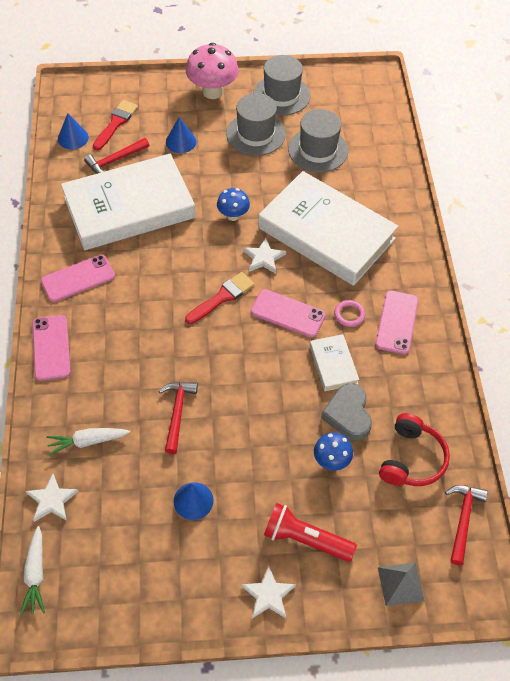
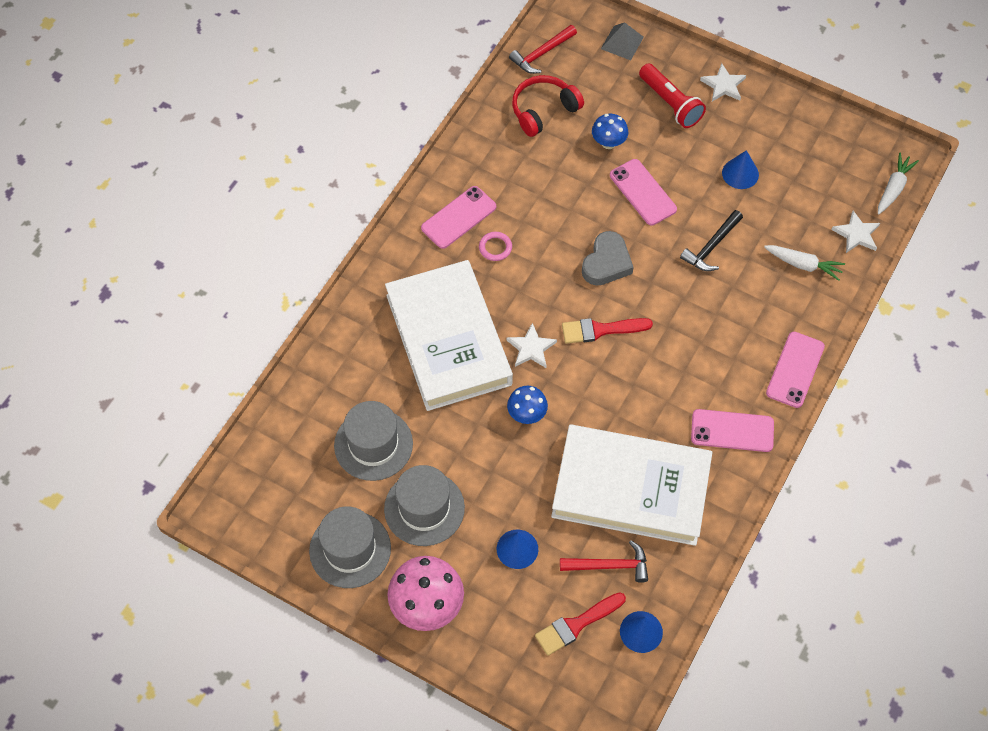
camera: 145 degrees left, 5 degrees up
red hammer [159,382,198,454] -> black hammer [680,210,743,271]
pink phone [251,289,326,338] -> pink phone moved to [610,159,677,225]
white book [310,334,359,391] -> none
grey heart [321,383,372,441] -> grey heart moved to [582,231,634,286]

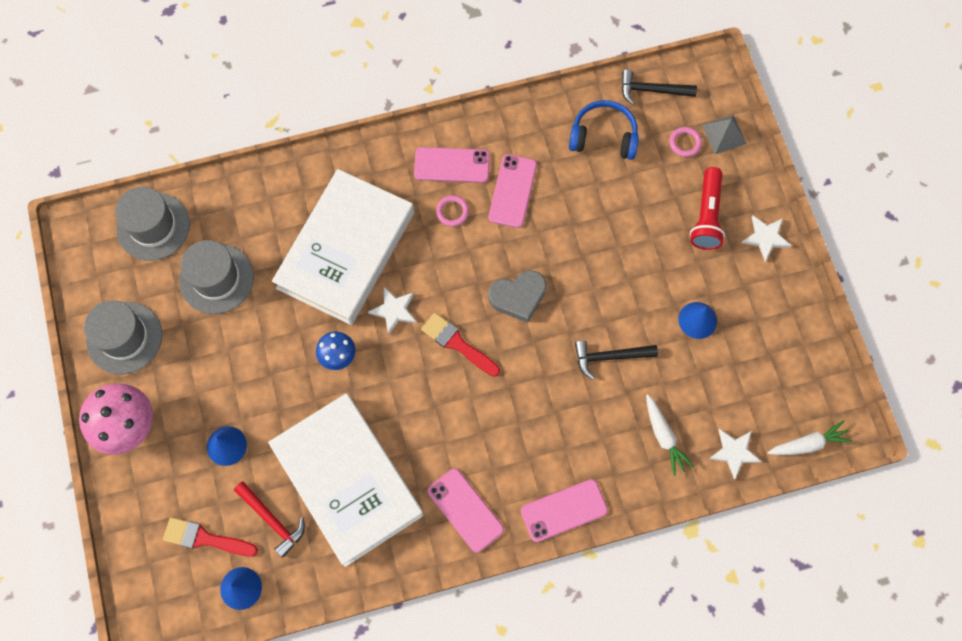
camera: 45 degrees right, 10 degrees up
grey hat [384,465,465,546] -> grey hat moved to [115,187,190,261]
red hammer [509,25,577,74] -> black hammer [622,69,697,105]
red headphones [512,75,584,137] -> blue headphones [569,100,639,160]
blue mushroom [592,114,628,149] -> none
pink phone [610,159,677,225] -> pink phone moved to [488,154,537,228]
none -> pink ring [669,127,702,157]

